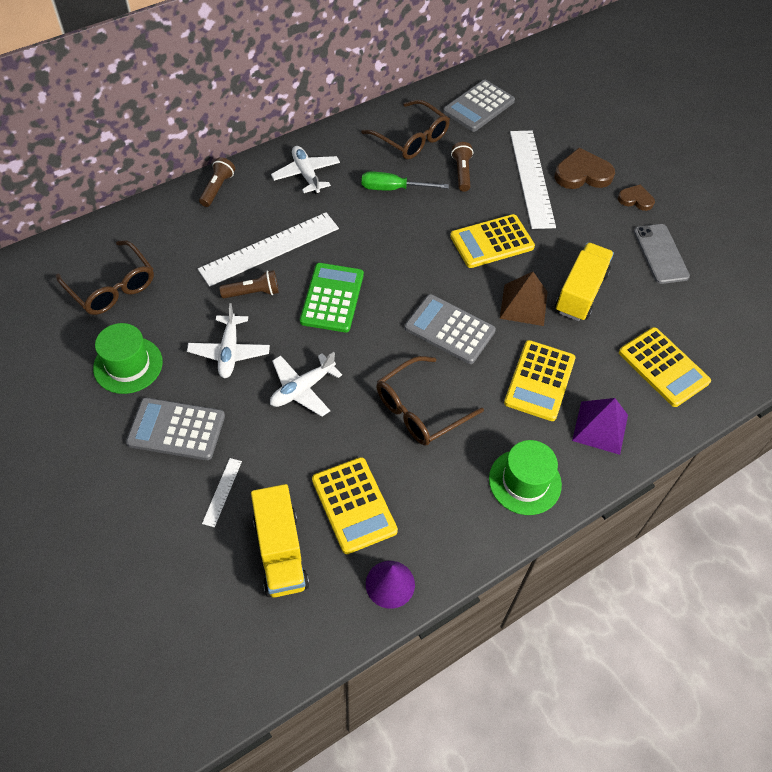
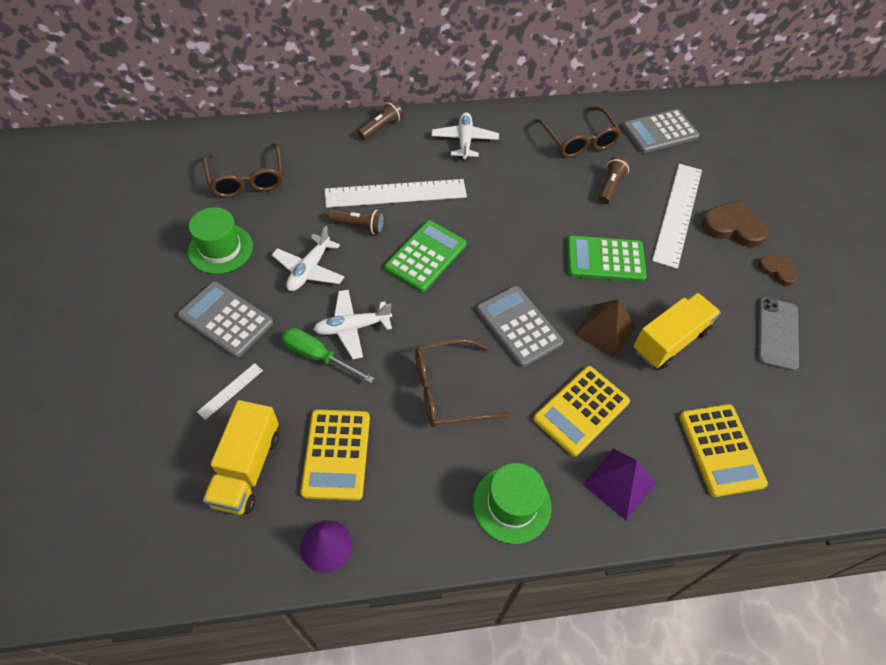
camera: 25 degrees right, 0 degrees up
green screwdriver [362,171,449,191] -> green screwdriver moved to [282,328,375,383]
yellow calculator [450,214,535,268] -> green calculator [567,236,647,282]

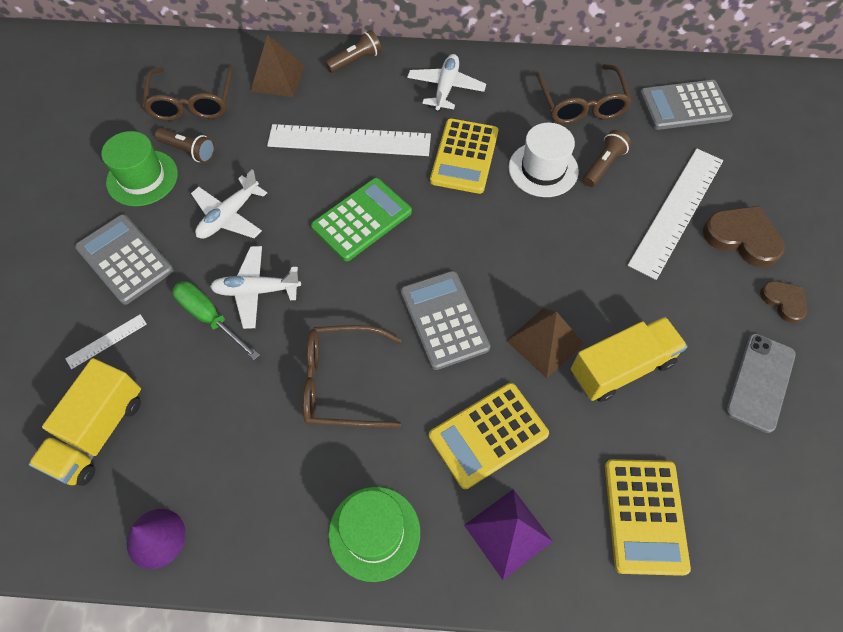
camera: 15 degrees right, 5 degrees up
yellow calculator [301,409,370,501] -> yellow calculator moved to [430,119,498,194]
brown flashlight [328,209,385,234] -> brown flashlight moved to [155,128,215,163]
green calculator [567,236,647,282] -> none
none -> brown pyramid [250,35,305,97]
none -> white hat [509,123,579,197]

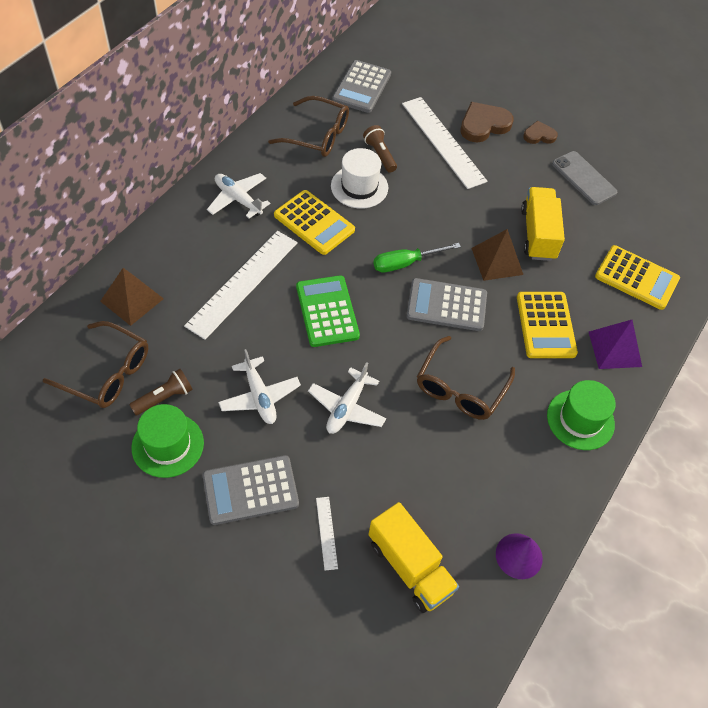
camera: 65 degrees left, 5 degrees down
green screwdriver [173,281,260,360] -> green screwdriver moved to [373,243,461,273]
brown flashlight [325,30,382,73] -> none

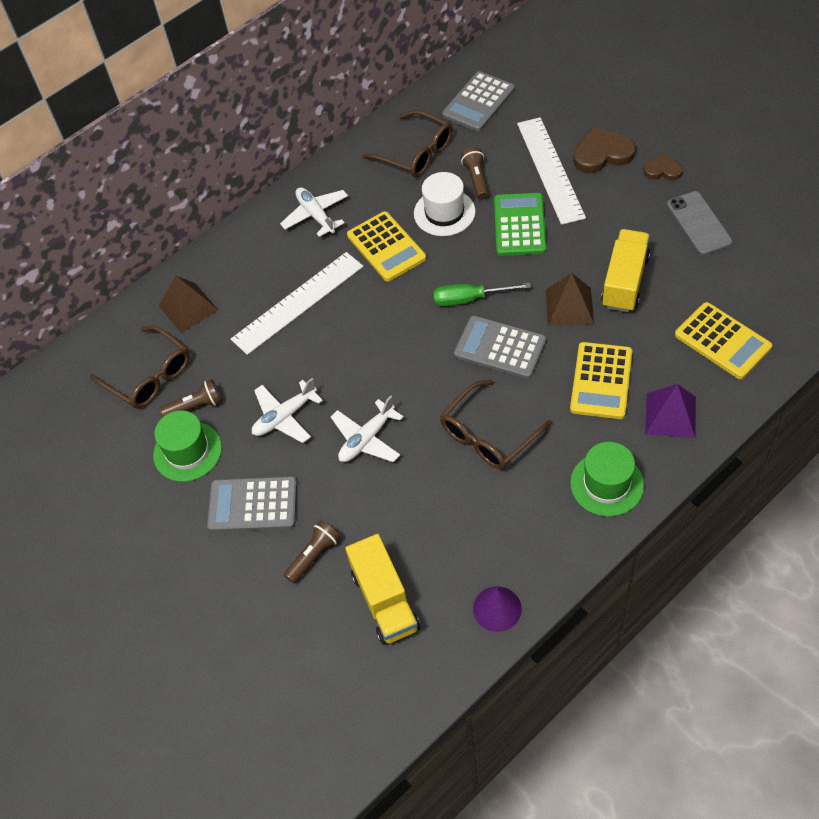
camera: 25 degrees right, 0 degrees up
white plane [218,349,301,424] -> white plane turned 60 degrees clockwise [252,378,323,443]
green calculator [296,275,360,347] -> green calculator moved to [494,193,547,256]
white ruler [316,497,338,571] -> brown flashlight [284,520,340,583]

